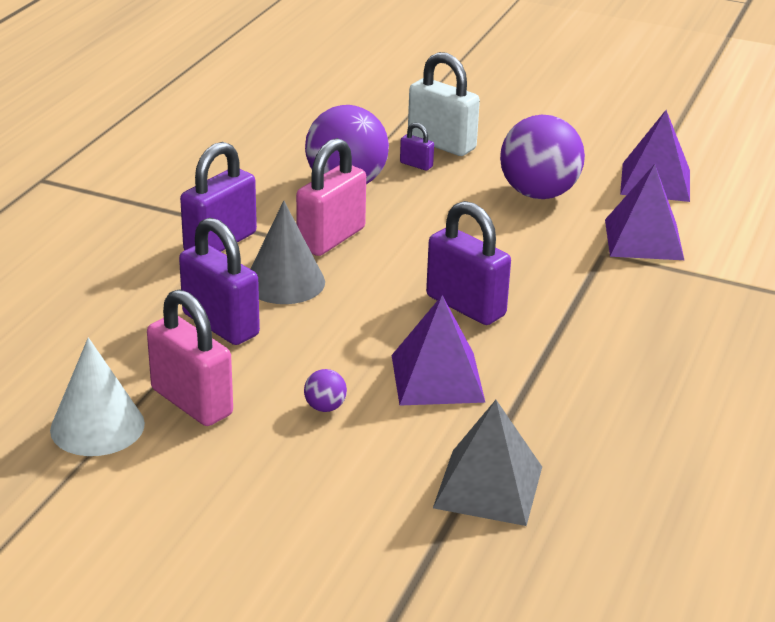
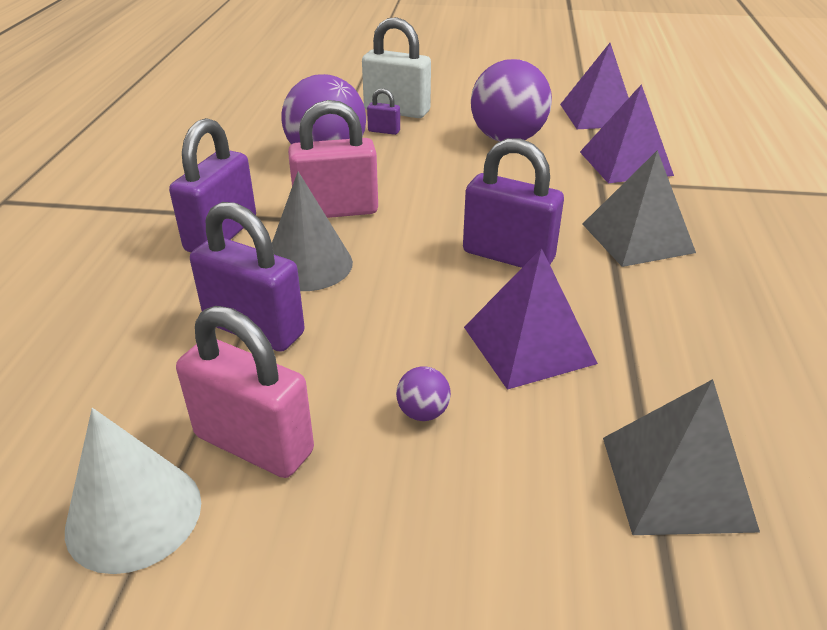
camera: 15 degrees left, 5 degrees up
pink padlock [296,138,366,256] -> pink padlock turned 60 degrees clockwise [288,100,378,218]
none -> grey pyramid [583,150,696,267]

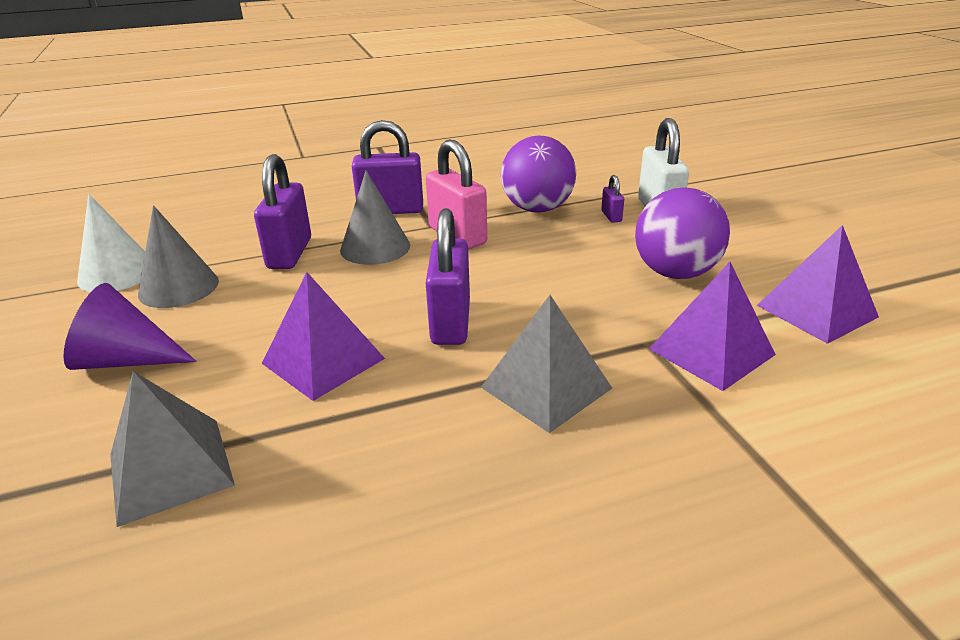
camera: 65 degrees right, 5 degrees down
pink padlock [176,306,314,478] -> grey cone [138,205,219,308]
purple ball [396,367,451,421] -> none
none -> purple cone [63,283,197,370]

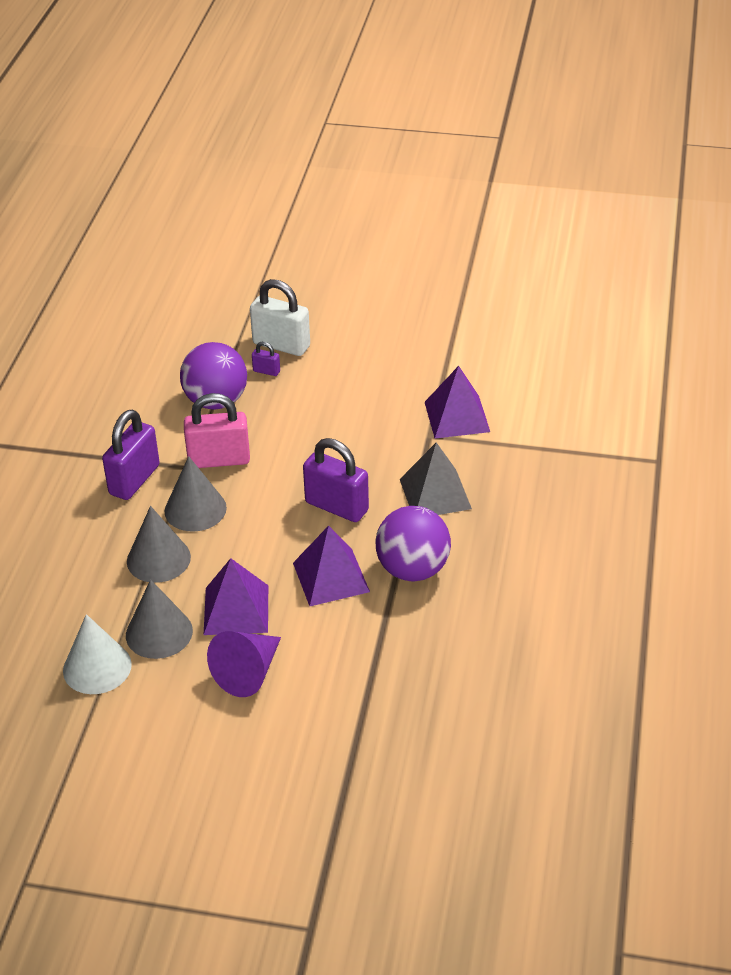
camera: 60 degrees left, 10 degrees up
grey pyramid [110,371,235,527] -> none
purple padlock [254,154,311,269] -> grey cone [127,506,191,583]
purple ball [635,187,730,279] -> purple ball moved to [375,506,451,581]
purple pyramid [757,225,879,344] -> purple pyramid moved to [204,558,268,635]

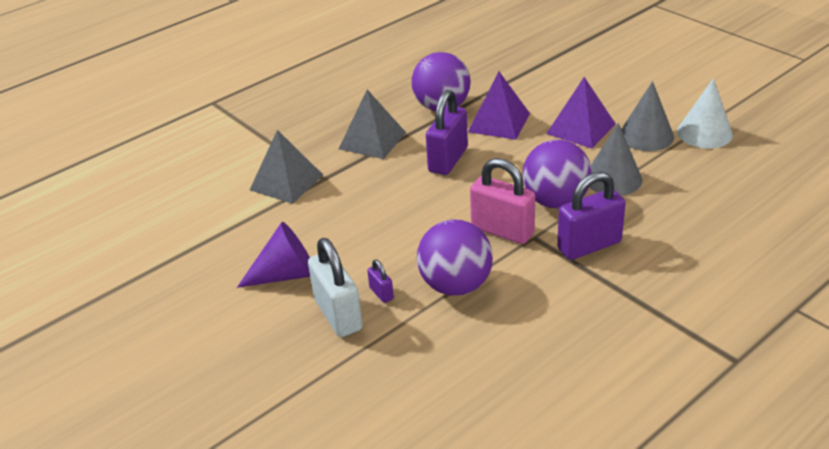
camera: 140 degrees left, 5 degrees down
grey cone [165,456,227,531] -> purple ball [523,139,592,209]
purple cone [207,631,281,697] -> purple cone moved to [237,222,310,288]
purple padlock [303,438,369,522] -> purple padlock turned 45 degrees clockwise [426,90,468,175]
purple pyramid [425,366,490,439] -> grey pyramid [250,130,323,204]

